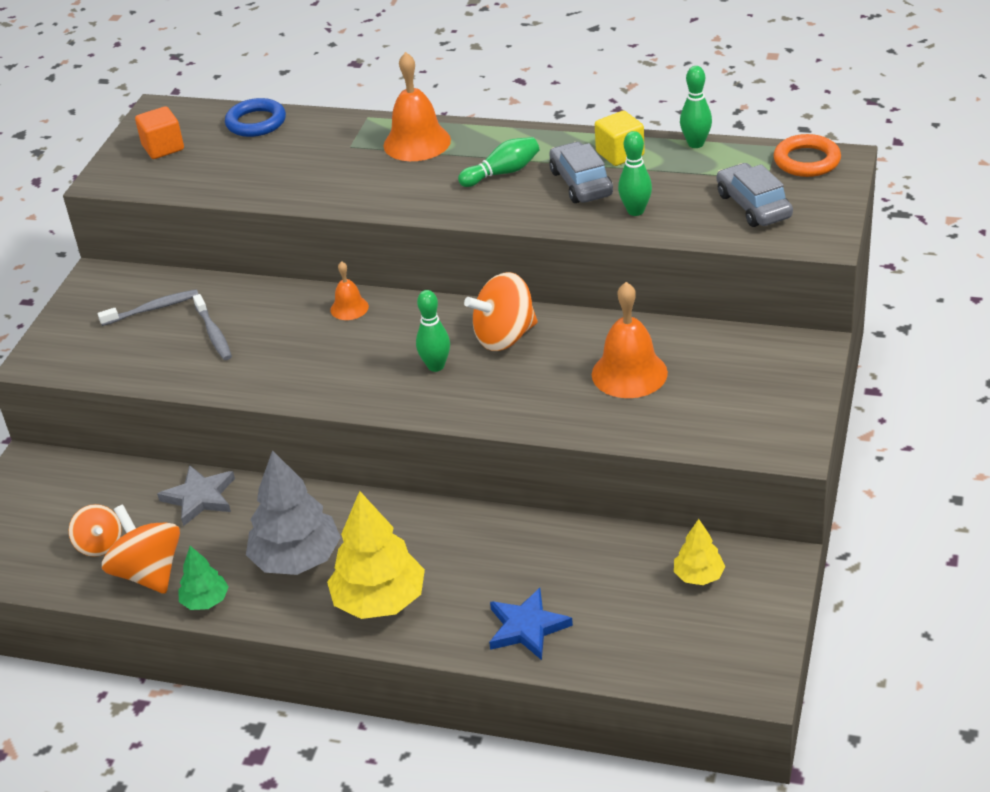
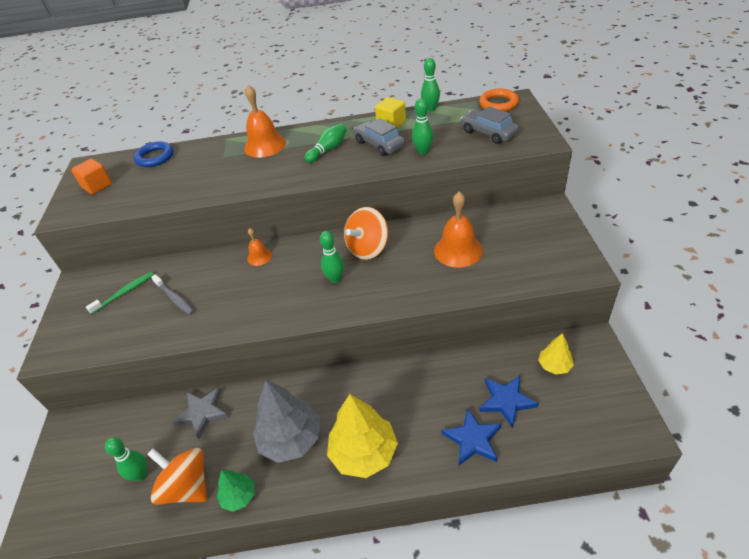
camera: 20 degrees left, 5 degrees up
orange spinning top [69,504,122,557] -> green bowling pin [105,437,148,481]
grey toothbrush [98,289,198,326] -> green toothbrush [86,272,154,314]
none -> blue star [479,376,539,428]

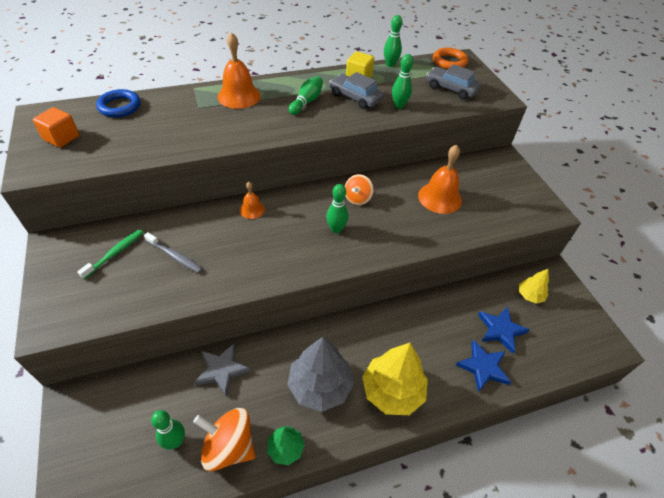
camera: 20 degrees left, 5 degrees up
orange spinning top [344,207,388,260] -> orange spinning top [345,174,374,205], size x0.62

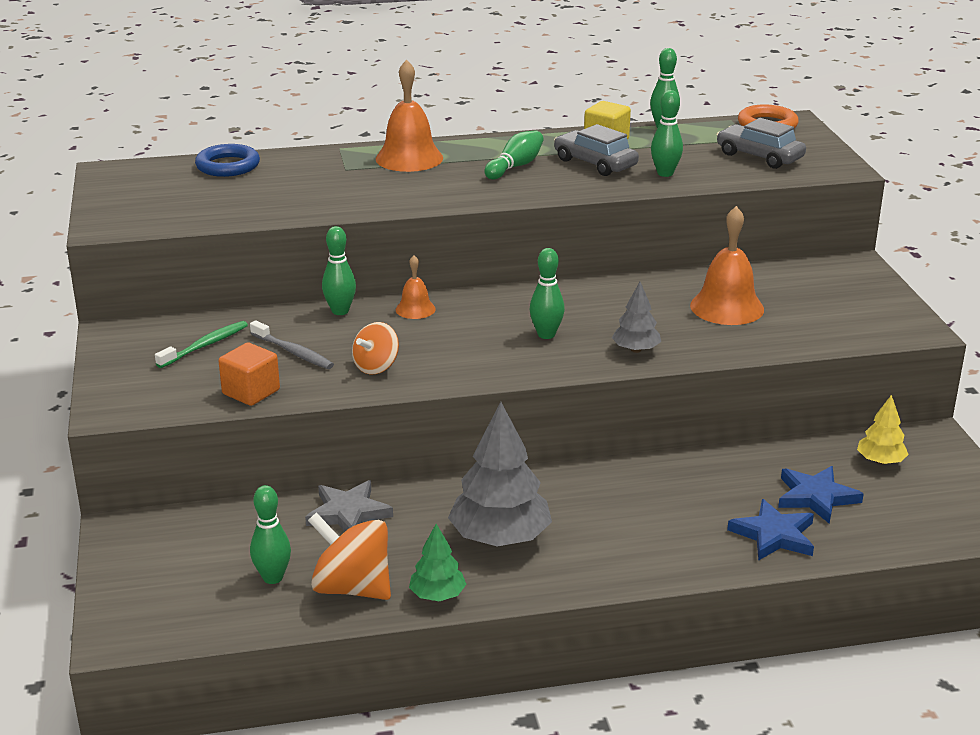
camera: 10 degrees right, 20 degrees down
orange cube [33,107,79,148] -> orange cube moved to [219,343,280,406]
orange spinning top [345,174,374,205] -> orange spinning top moved to [352,322,399,374]
yellow tree [362,343,428,415] -> none
none -> green bowling pin [322,226,356,315]
none -> grey tree [612,282,661,353]

